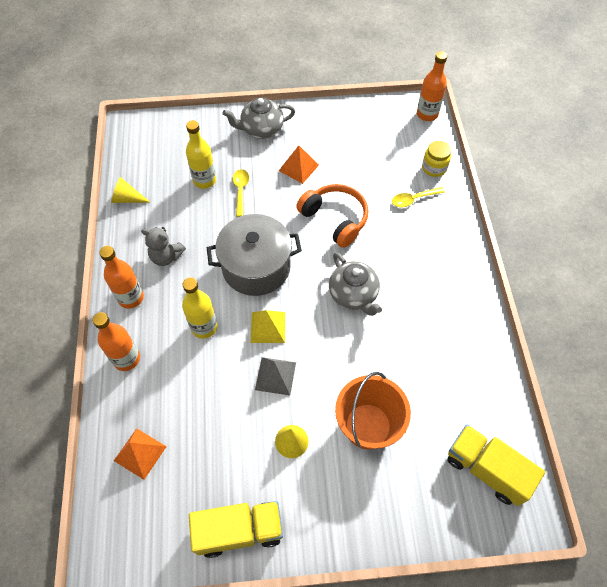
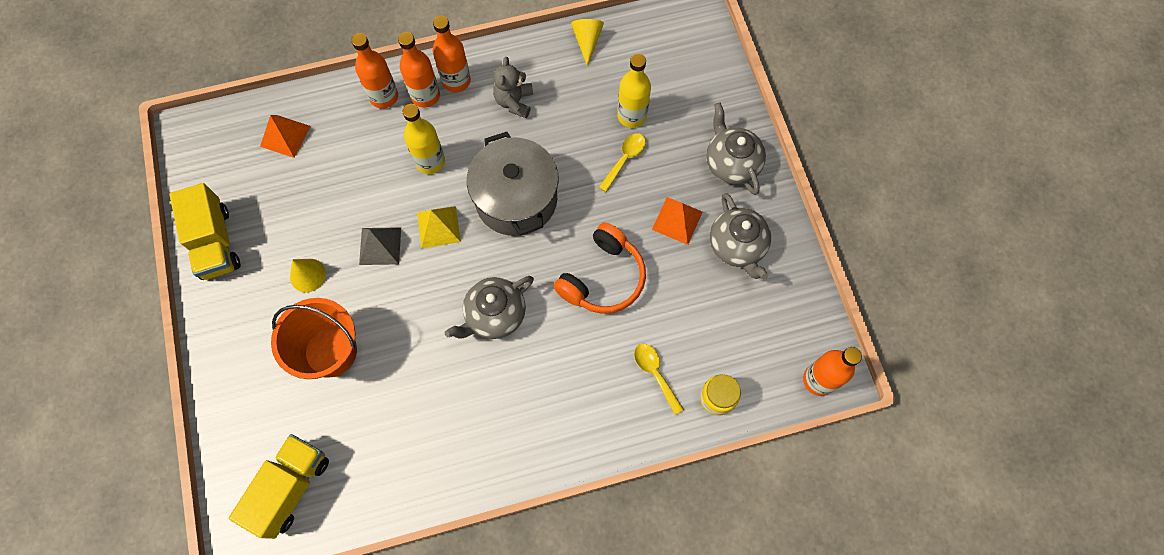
camera: 80 degrees right, 10 degrees up
yellow spoon [233,169,249,217] -> yellow spoon turned 45 degrees counterclockwise [599,133,646,192]
none -> orange bottle [398,32,440,108]
none -> grey teapot [710,193,771,279]

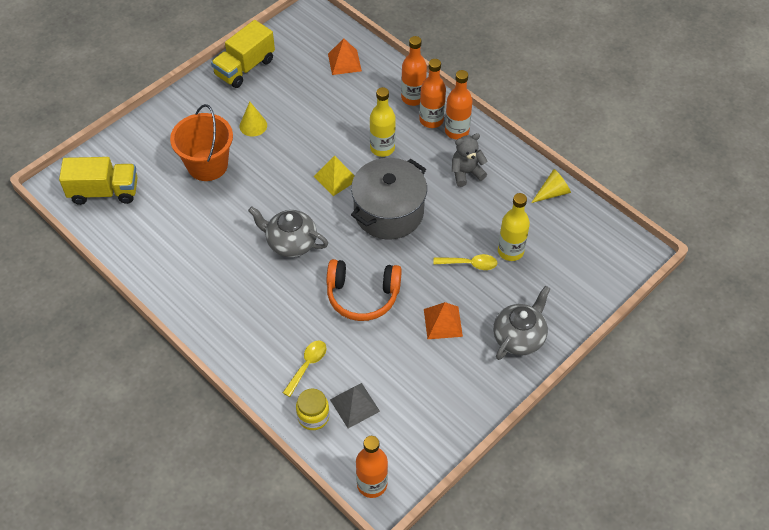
camera: 60 degrees right, 15 degrees down
grey pyramid [359,227,401,265] -> grey pyramid moved to [330,383,380,428]
grey teapot [710,193,771,279] -> none

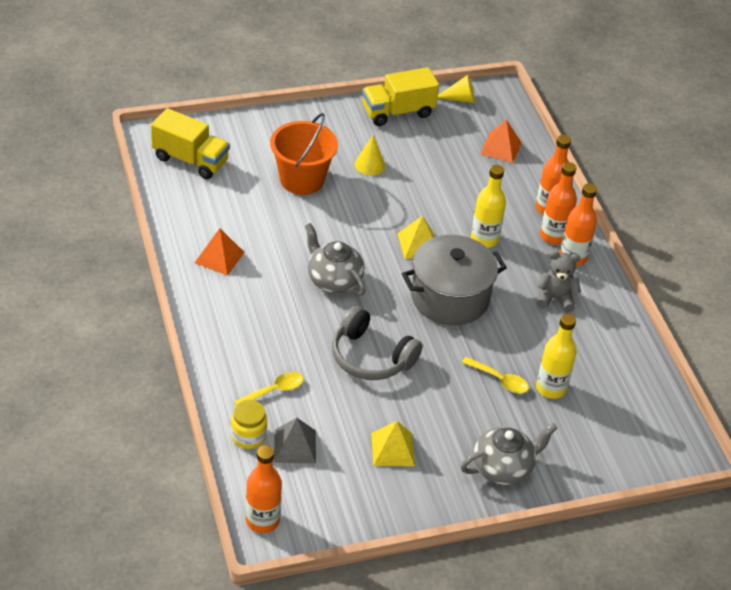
camera: 25 degrees right, 10 degrees down
orange headphones [327,259,402,321] -> grey headphones [332,306,423,380]
orange pyramid [424,302,463,339] -> orange pyramid moved to [195,228,245,276]
yellow cone [531,169,571,203] -> yellow cone moved to [438,75,475,103]
none -> yellow pyramid [371,421,415,466]

